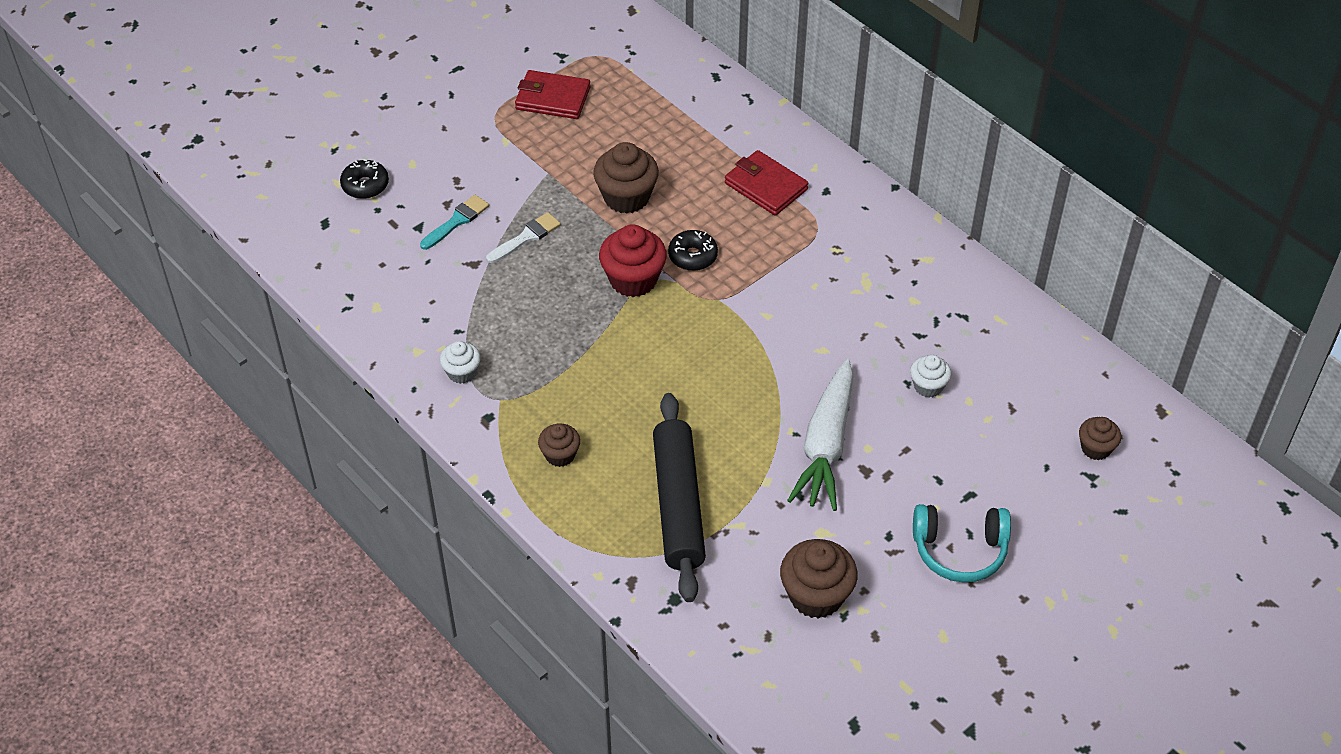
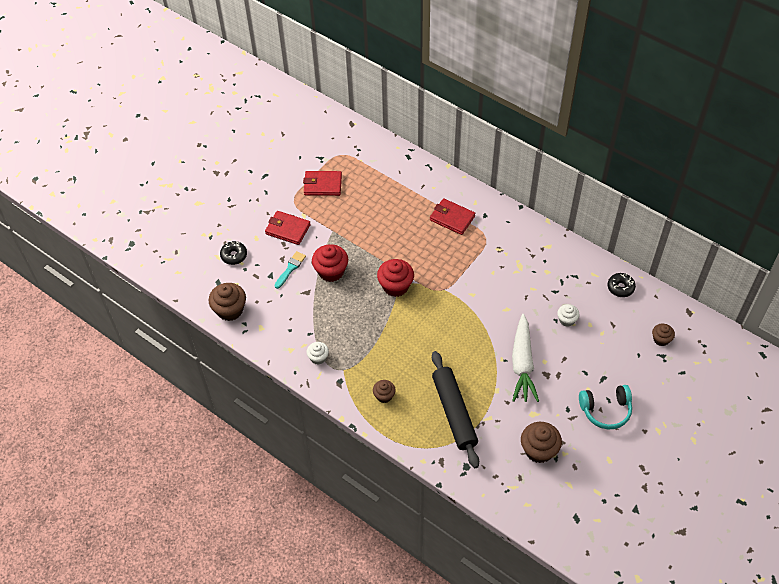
camera: 10 degrees left, 5 degrees up
white brush [486,212,561,263] -> red cupcake [312,244,348,282]
brown cupcake [593,142,659,214] -> brown cupcake moved to [208,283,246,321]
black donut [668,230,718,271] -> black donut moved to [608,273,636,297]
none -> red wallet [265,211,311,245]

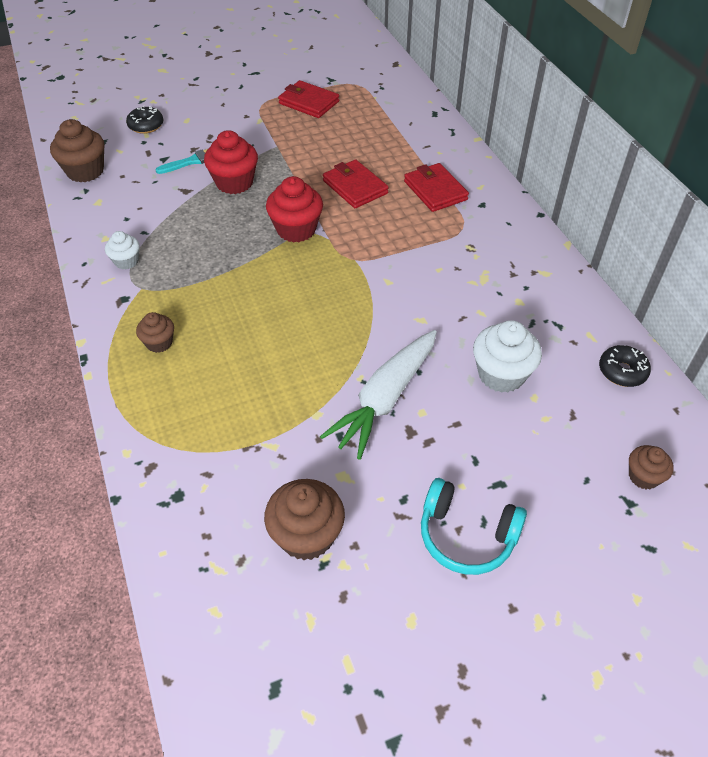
camera: 30 degrees right, 5 degrees down
red wallet [265,211,311,245] -> red wallet moved to [323,160,389,208]
black rolling pin [432,351,479,468] -> none
white cupcake [557,304,580,327] -> white cupcake [473,320,542,393], size x1.72

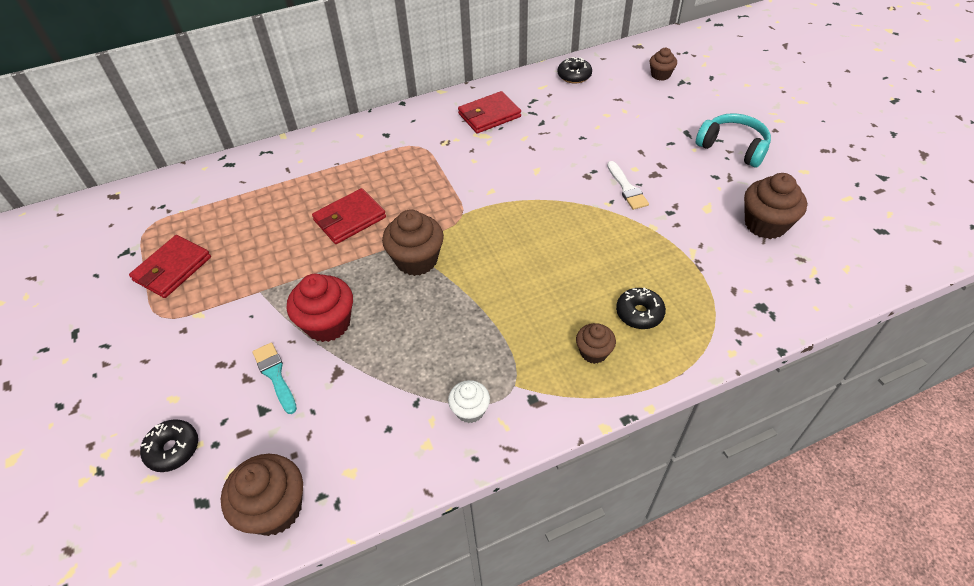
camera: 90 degrees left, 0 degrees up
red cupcake [266,176,323,243] -> brown cupcake [382,210,444,276]
white carrot [320,330,437,460] -> white brush [607,161,649,210]
red wallet [404,163,469,212] -> red wallet moved to [458,91,521,133]
turquoise headphones [421,478,527,575] -> turquoise headphones turned 75 degrees counterclockwise [696,113,771,167]
white cupcake [473,320,542,393] -> none
none -> black donut [616,287,666,329]

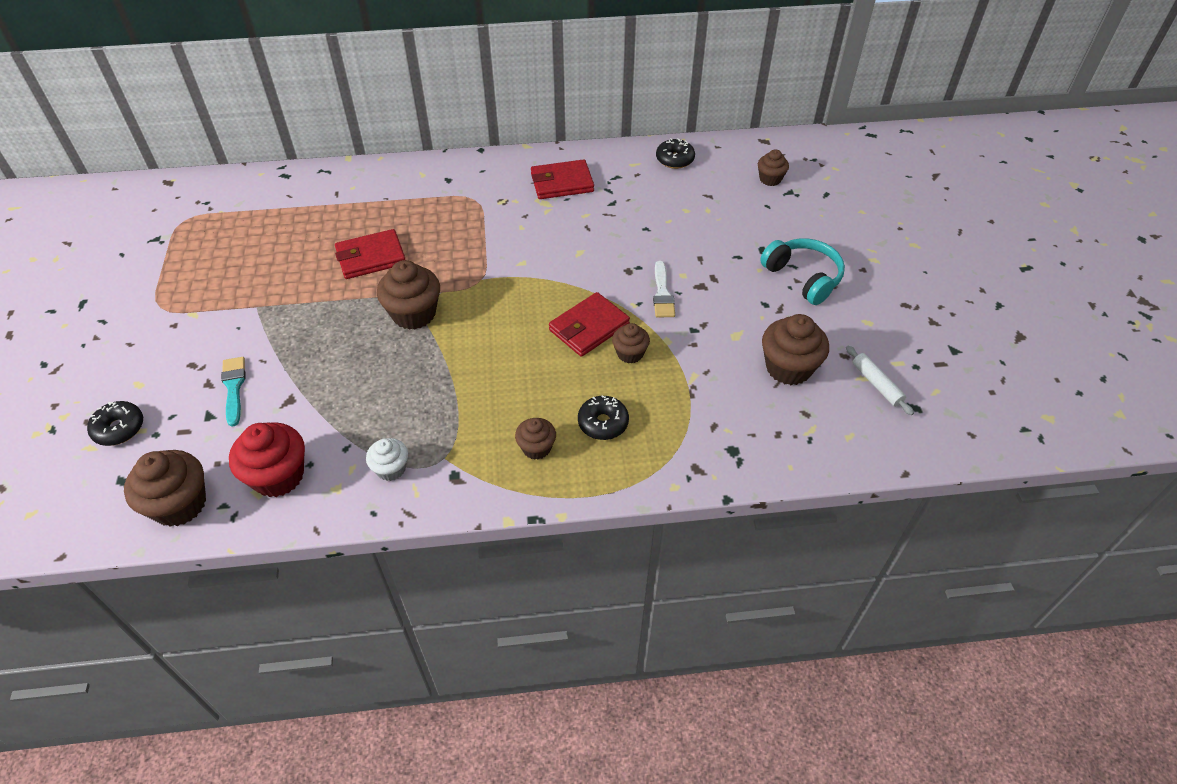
camera: 15 degrees right, 0 degrees up
red wallet [129,235,211,298] -> red wallet moved to [549,292,630,357]
red cupcake [287,274,353,342] -> red cupcake moved to [229,422,305,497]
none -> brown cupcake [612,323,650,364]
none -> white rolling pin [846,346,914,415]

